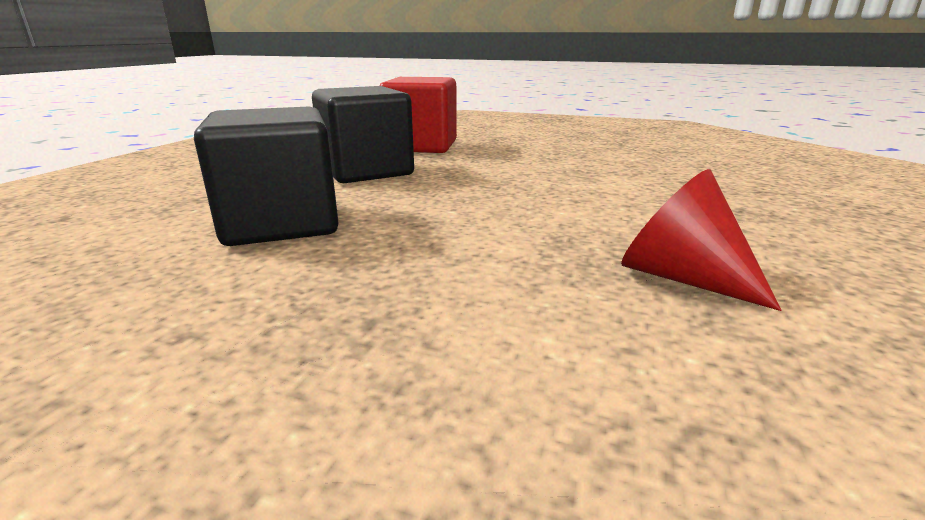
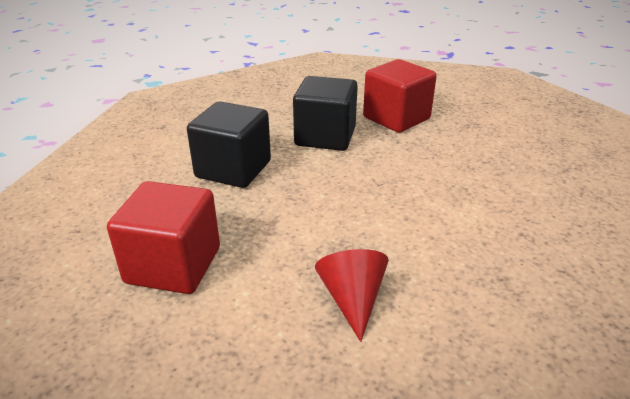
camera: 40 degrees right, 10 degrees up
none -> red cube [107,181,220,294]

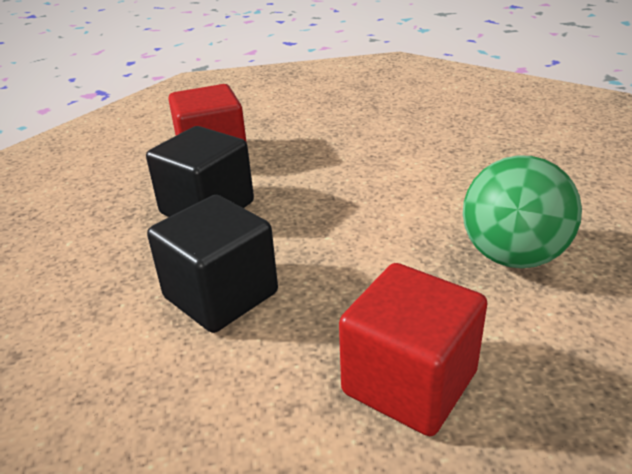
camera: 65 degrees left, 0 degrees up
red cone [315,249,389,342] -> green ball [463,155,582,268]

